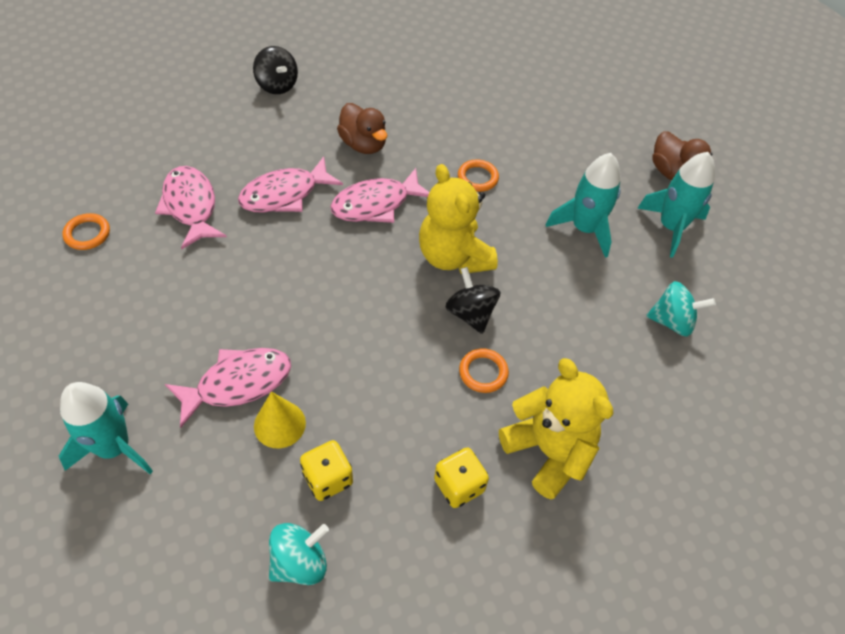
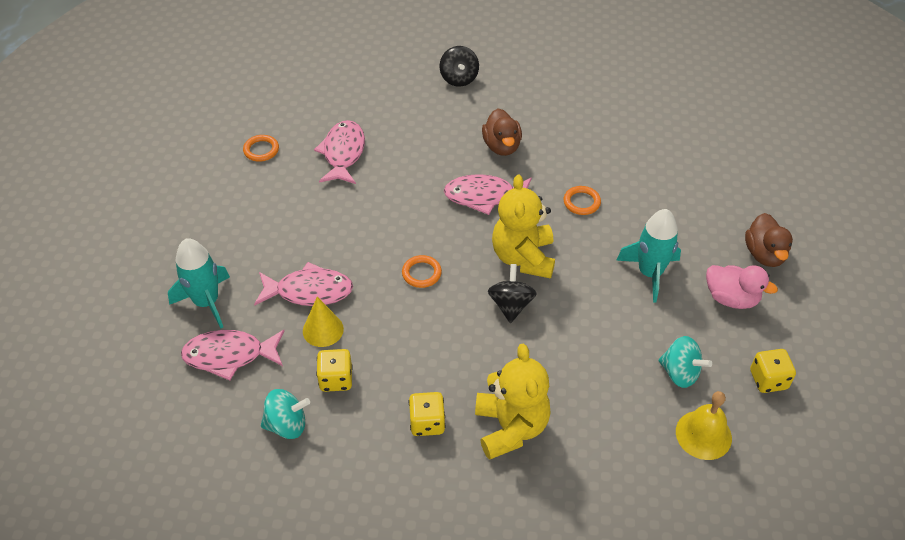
camera: 30 degrees right, 5 degrees down
pink fish [238,157,343,213] -> pink fish moved to [181,330,284,380]
orange ring [459,348,509,393] -> orange ring moved to [402,255,442,288]
turquoise rocket [637,152,715,258] -> pink duck [706,265,778,309]
none -> yellow bell [676,391,732,460]
none -> yellow dice [750,349,796,393]

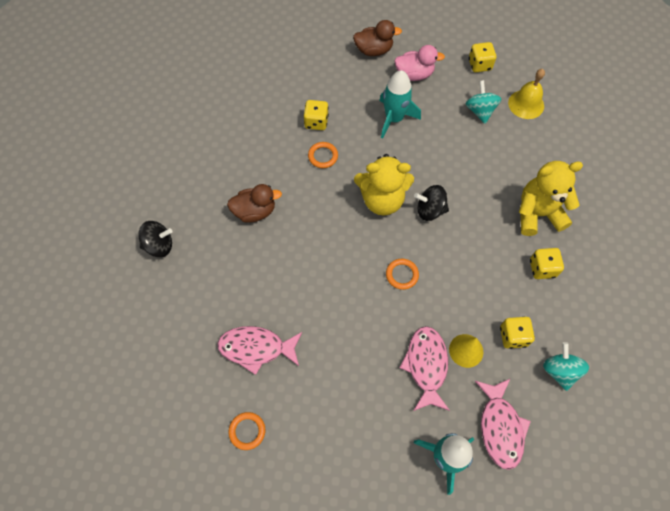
camera: 90 degrees left, 15 degrees up
pink fish [444,174,532,215] -> none
turquoise spinning top [658,336,712,388] -> turquoise spinning top turned 45 degrees counterclockwise [466,80,501,124]
pink duck [706,265,778,309] -> pink duck turned 60 degrees clockwise [394,45,445,81]
none -> yellow dice [304,100,329,130]

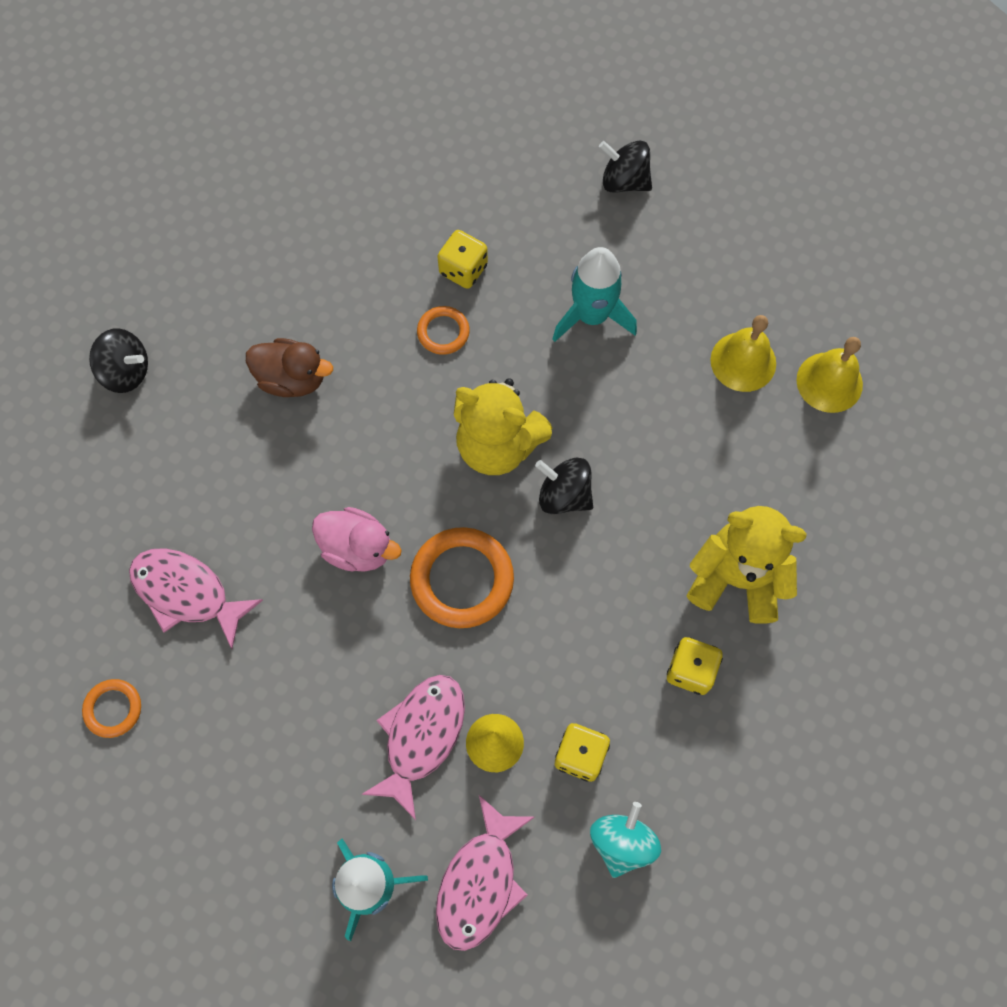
camera: 25 degrees right, 5 degrees up
brown duck [353,20,402,56] -> black spinning top [599,141,652,193]
orange ring [386,258,419,290] -> orange ring [410,527,514,628], size x1.83
pink duck [394,45,445,81] -> pink duck moved to [312,507,401,572]
turquoise spinning top [466,80,501,124] -> yellow bell [710,315,776,392]
yellow dice [469,42,496,72] -> none

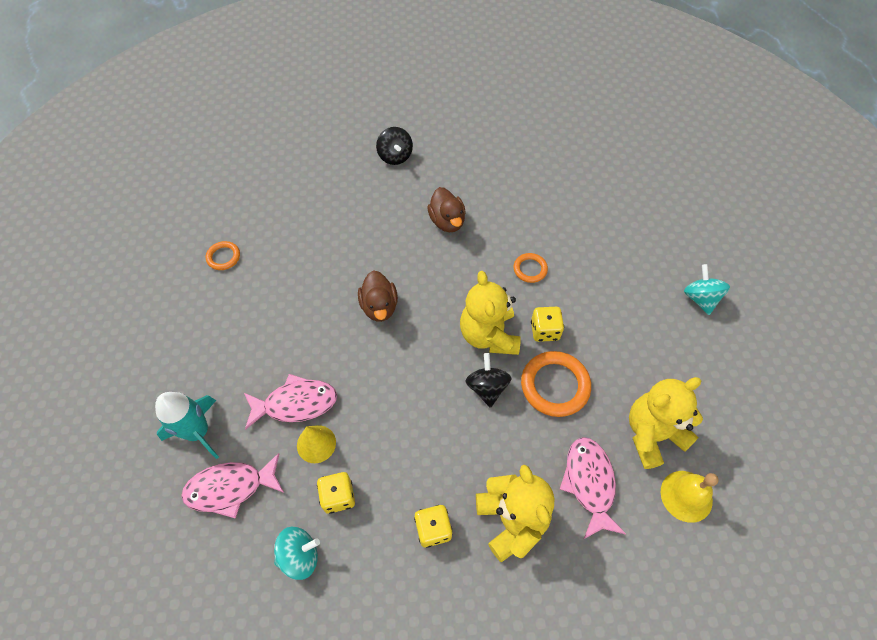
camera: 55 degrees right, 10 degrees down
pink fish [129,548,263,649] -> pink fish moved to [560,437,626,539]
pink duck [312,507,401,572] -> brown duck [358,270,398,322]
orange ring [410,527,514,628] -> orange ring moved to [521,351,591,417]
yellow dice [437,230,488,289] -> yellow dice moved to [531,307,564,342]
turquoise rocket [552,247,637,342] -> none
black spinning top [599,141,652,193] -> turquoise spinning top [684,264,730,315]
yellow bell [710,315,776,392] -> yellow teddy bear [629,377,703,469]

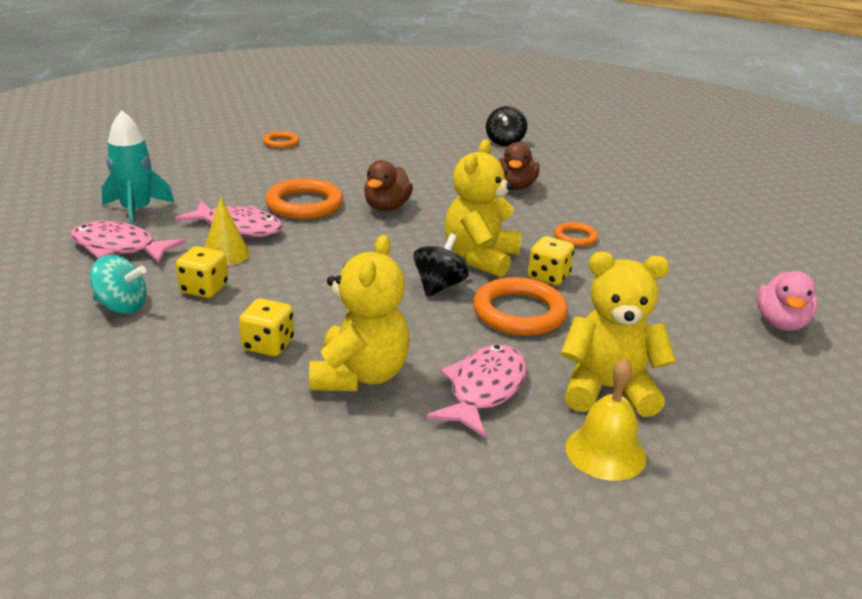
camera: 30 degrees right, 30 degrees down
turquoise spinning top [684,264,730,315] -> pink duck [757,271,817,331]
none -> orange ring [265,178,343,219]

